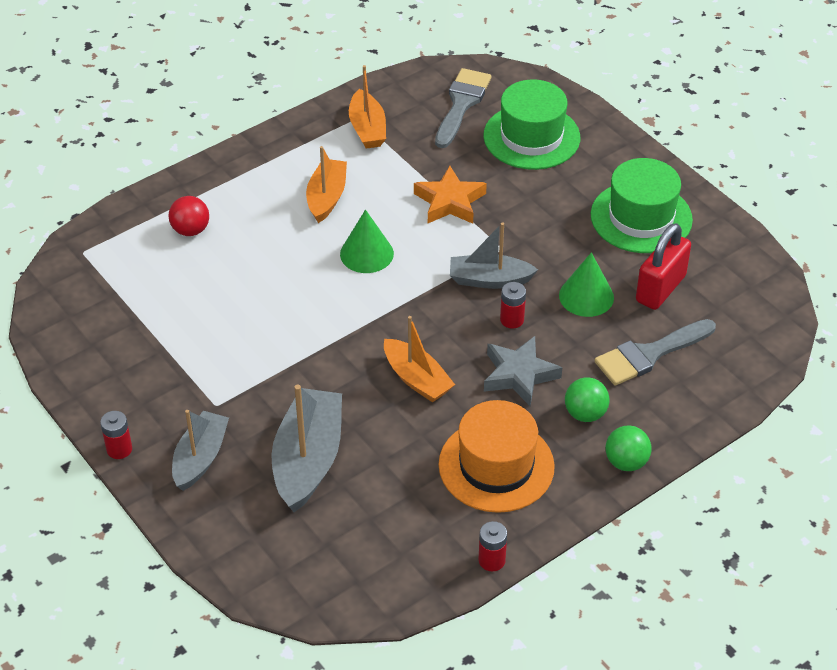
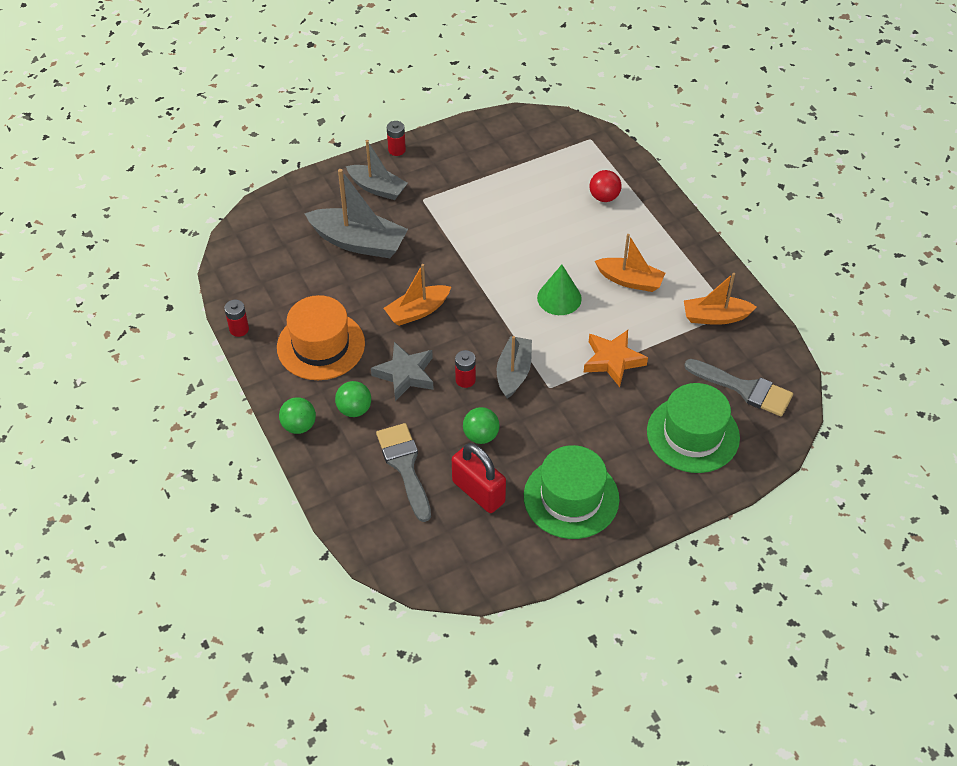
camera: 100 degrees right, 5 degrees up
green cone [559,252,614,317] -> green ball [463,407,499,444]

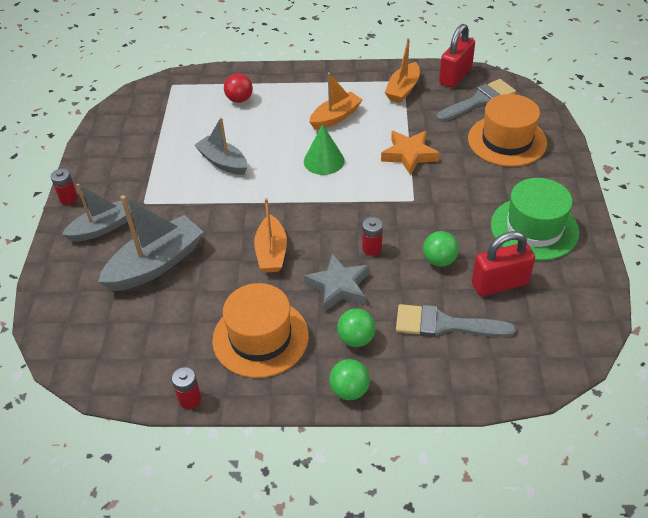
camera: 60 degrees left, 5 degrees down
grey boat [497,336,532,399] -> grey boat moved to [194,117,247,175]
green hat [647,383,740,473] -> orange hat [468,94,547,167]
none -> red padlock [439,24,475,88]

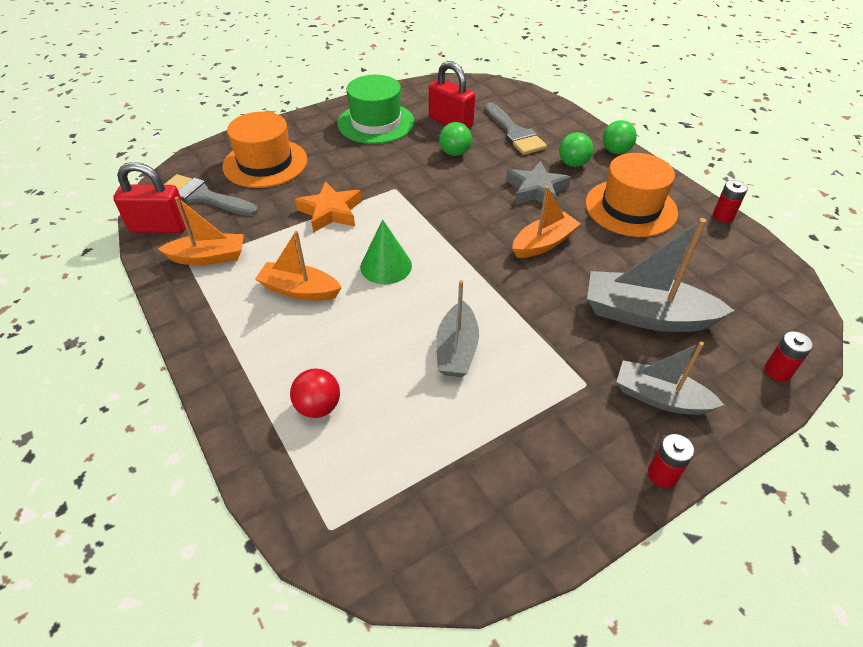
camera: 125 degrees left, 0 degrees up
red battery [362,217,383,256] -> red battery moved to [764,331,813,382]

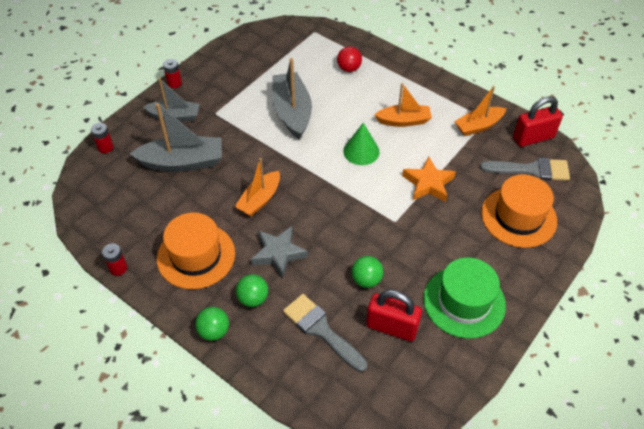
camera: 160 degrees right, 5 degrees up
grey boat [436,280,479,377] -> grey boat [272,58,312,140], size x1.53

